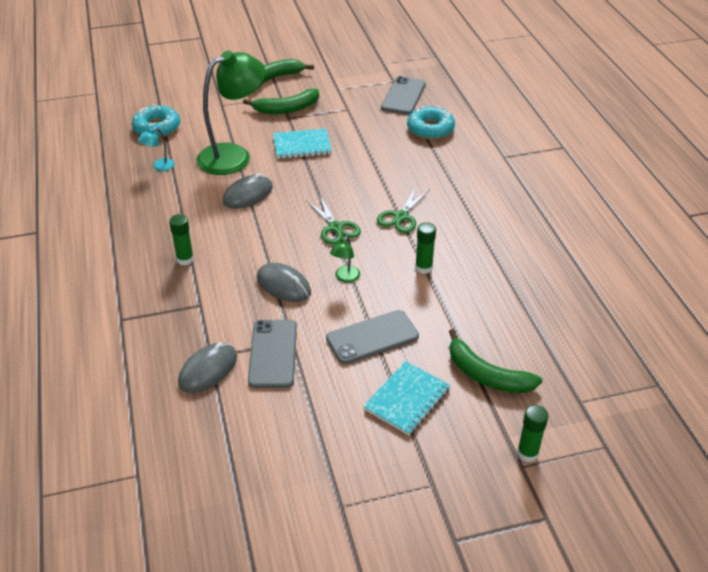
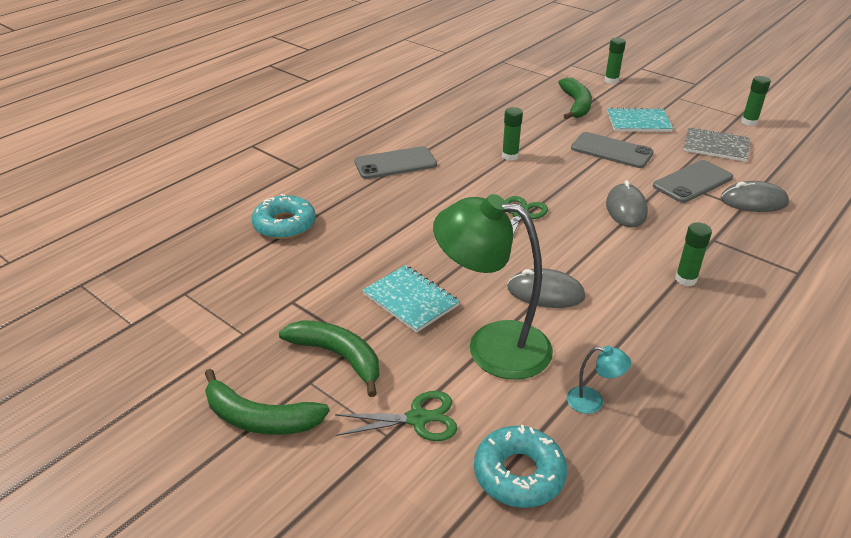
camera: 125 degrees left, 5 degrees down
green lamp [330,236,360,283] -> none
green scissors [377,187,430,233] -> green scissors moved to [335,391,457,441]
grey phone [381,76,426,115] -> grey phone moved to [354,146,437,179]
none -> grey notebook [683,127,750,162]
none -> green glue stick [741,76,771,126]

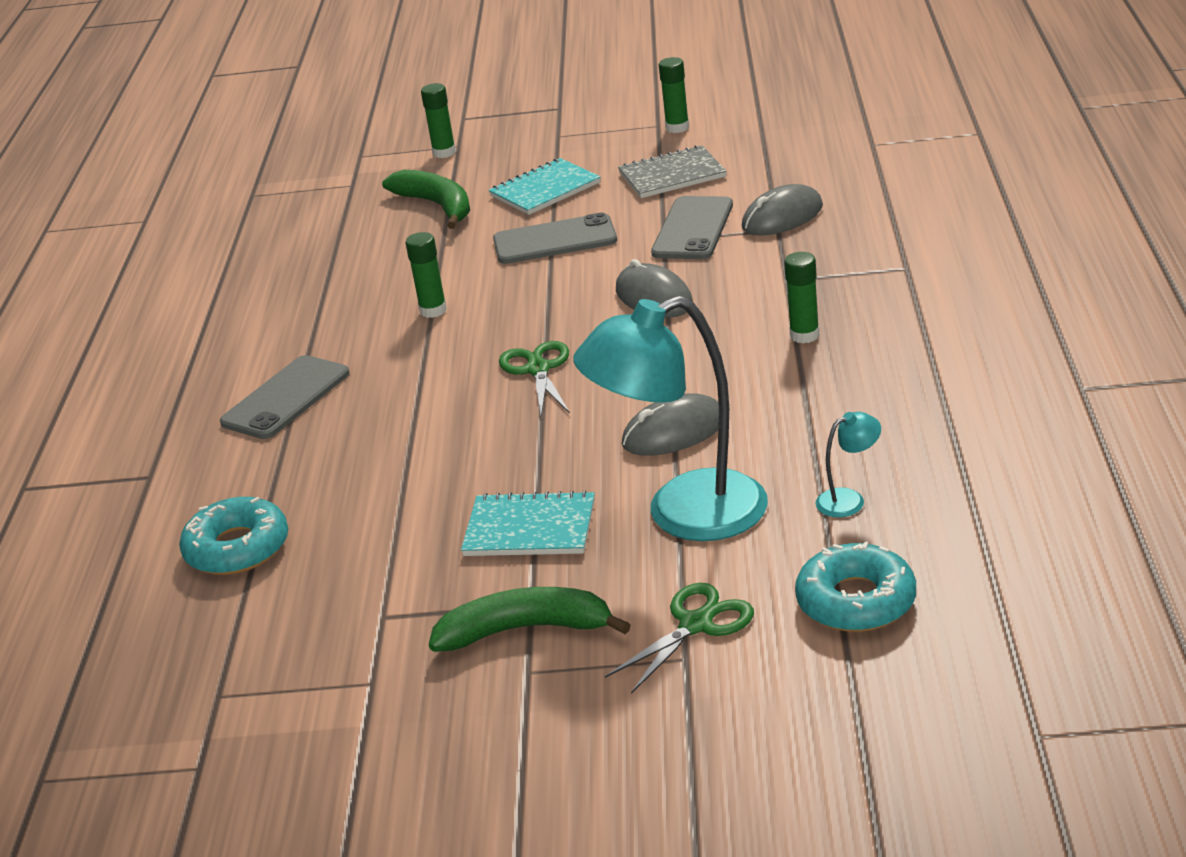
camera: 35 degrees left, 5 degrees down
green banana [205,369,330,435] -> none
green lamp [433,194,553,380] -> turquoise lamp [573,296,768,541]

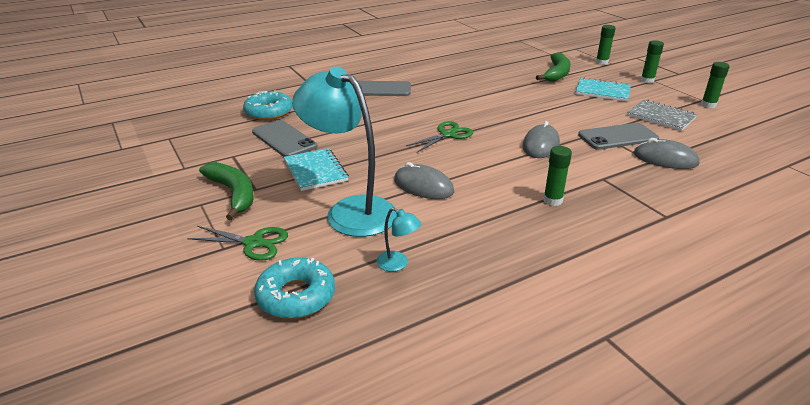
camera: 55 degrees right, 0 degrees up
green glue stick [406,232,447,318] -> green glue stick moved to [641,40,664,83]
grey phone [493,213,617,264] -> grey phone moved to [252,120,318,157]

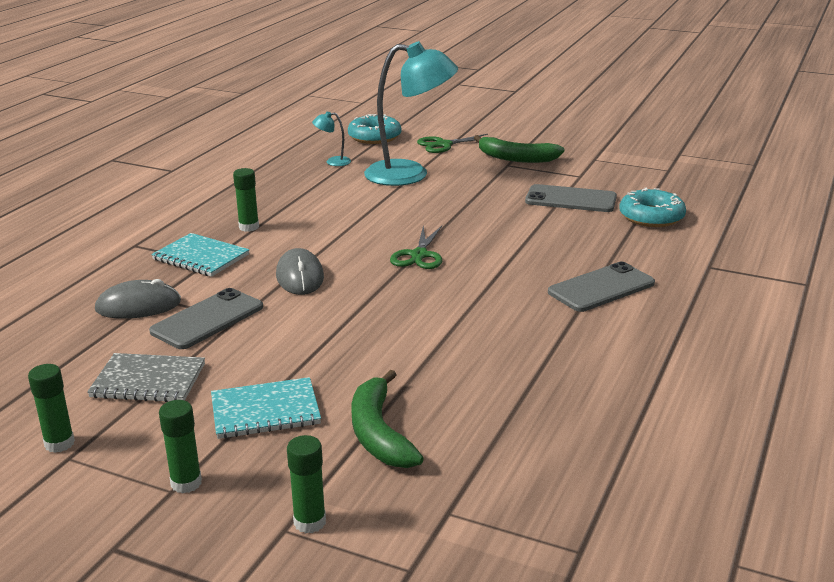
camera: 145 degrees right, 5 degrees down
turquoise notebook [284,148,349,191] -> turquoise notebook moved to [151,233,249,277]
grey mouse [394,162,454,199] -> none

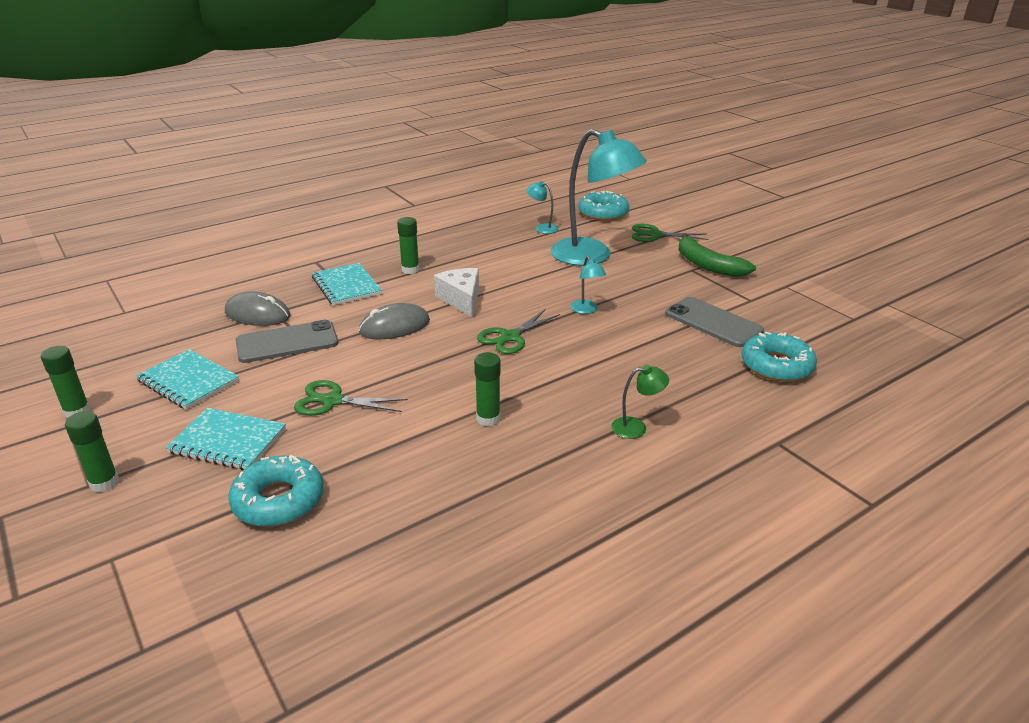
camera: 30 degrees right, 5 degrees up
grey notebook [87,353,205,402] -> turquoise notebook [136,349,239,410]
grey mouse [276,248,324,295] -> grey mouse turned 45 degrees clockwise [359,303,430,339]
green glue stick [287,435,326,533] -> green glue stick moved to [474,352,501,426]
green banana [352,370,424,468] -> turquoise donut [228,455,324,527]
grey phone [548,262,655,312] -> green lamp [611,365,669,439]
none -> green scissors [294,380,408,416]
none -> white cheese [434,268,479,318]
none -> turquoise lamp [570,256,606,314]

